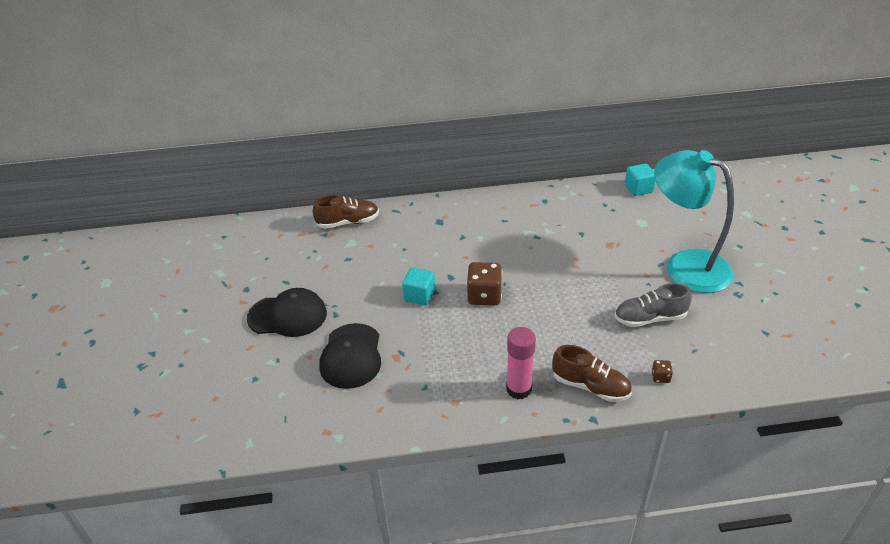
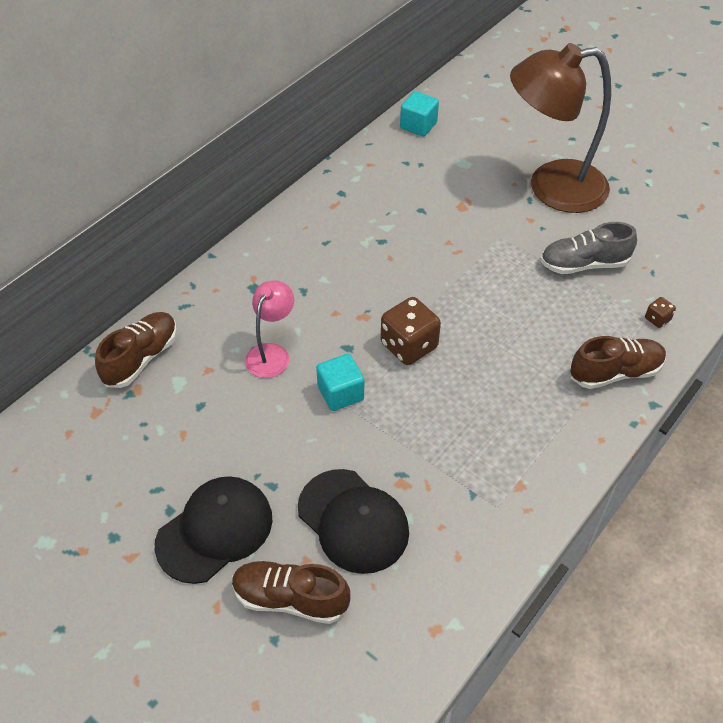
camera: 45 degrees left, 10 degrees up
pink glue stick [506,327,536,399] -> none
grey shoe [614,283,692,327] -> grey shoe turned 45 degrees clockwise [540,222,637,274]
turquoise lamp [654,150,734,293] -> brown lamp [510,43,611,213]
none -> brown shoe [232,561,350,624]
none -> pink lamp [245,280,294,378]

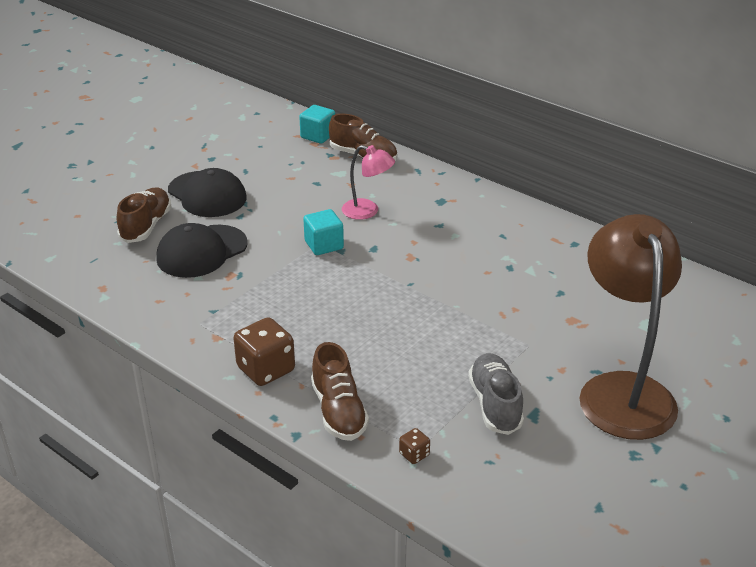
camera: 90 degrees right, 15 degrees down
brown dice [381,297,441,365] -> brown dice moved to [233,317,295,386]
turquoise cube [400,91,439,137] -> turquoise cube moved to [299,105,335,144]

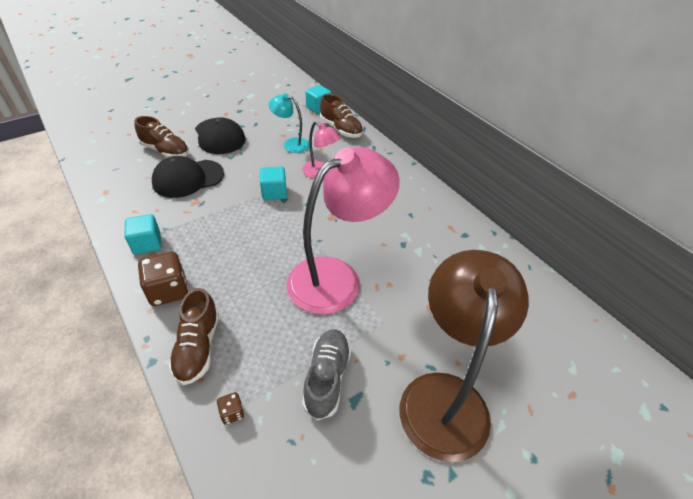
camera: 15 degrees right, 10 degrees up
brown shoe [117,188,172,243] -> brown shoe turned 90 degrees clockwise [134,116,189,158]
none -> turquoise cube [125,214,161,254]
none -> turquoise lamp [268,93,310,153]
none -> pink lamp [286,147,400,314]

